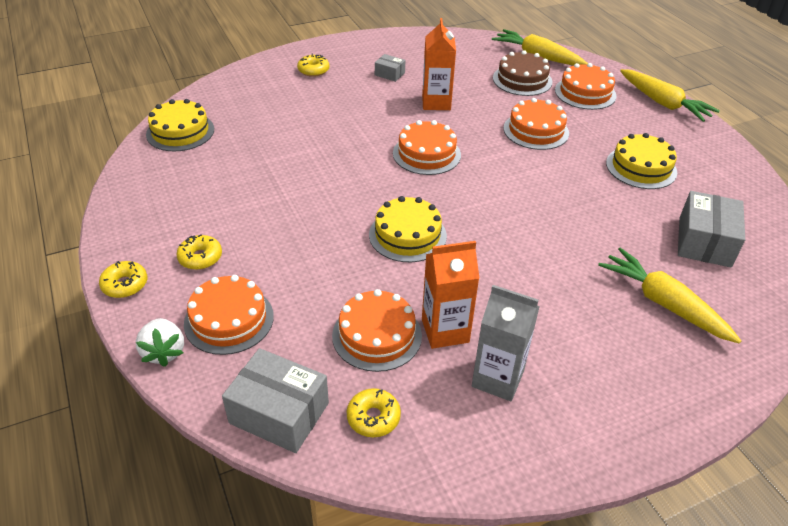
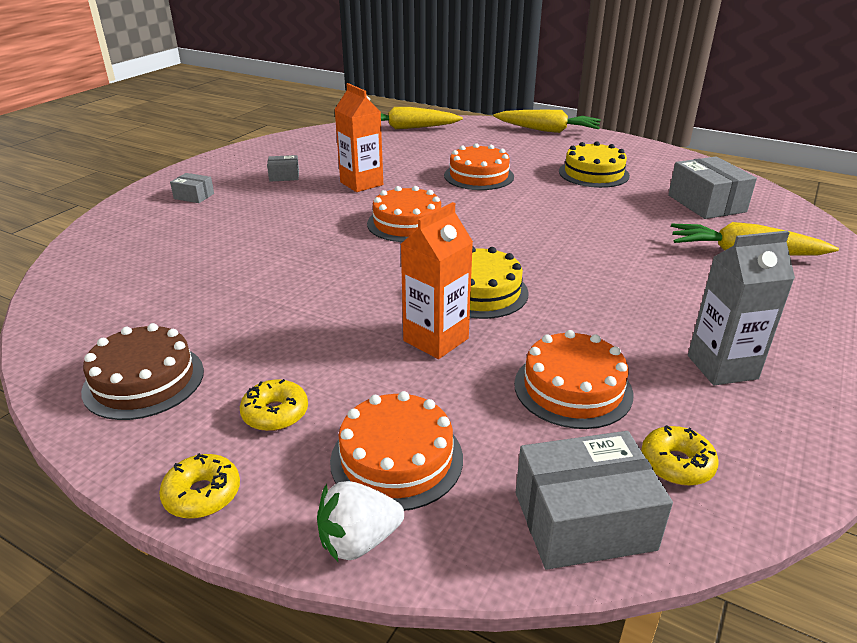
camera: 35 degrees left, 10 degrees down
white strawberry [136,318,184,367] -> white strawberry turned 120 degrees clockwise [317,481,404,562]
yellow cake [146,99,214,151] -> none
yellow donut [297,54,329,77] -> grey box [170,173,214,203]
orange carton [422,241,479,349] -> orange carton moved to [401,202,473,359]
brown cake [493,50,553,96] -> brown cake moved to [81,323,204,420]
orange cake [555,63,617,110] -> none

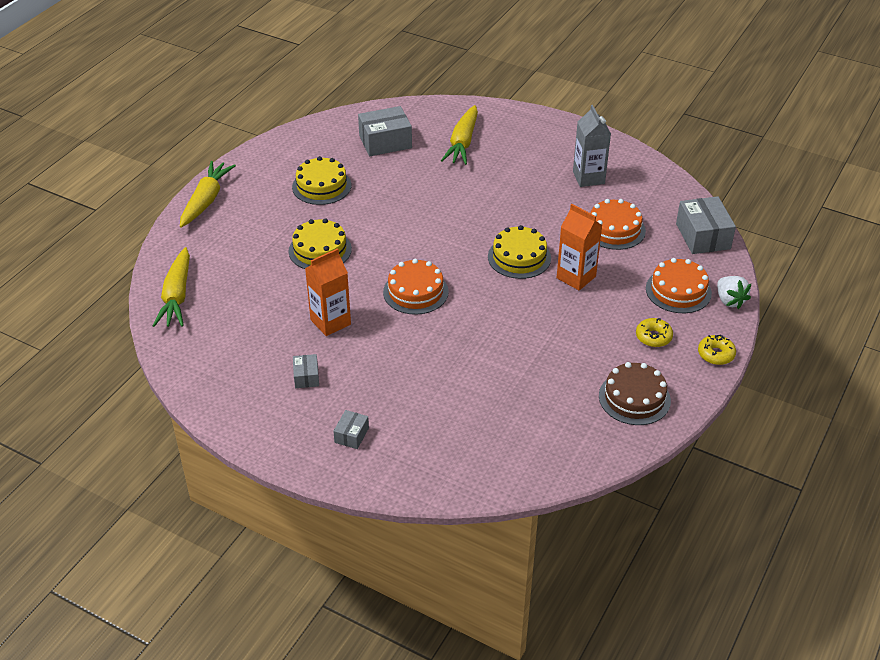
camera: 90 degrees left, 10 degrees up
orange cake [444,143,514,190] -> yellow cake [289,218,352,269]
yellow donut [641,425,719,486] -> none

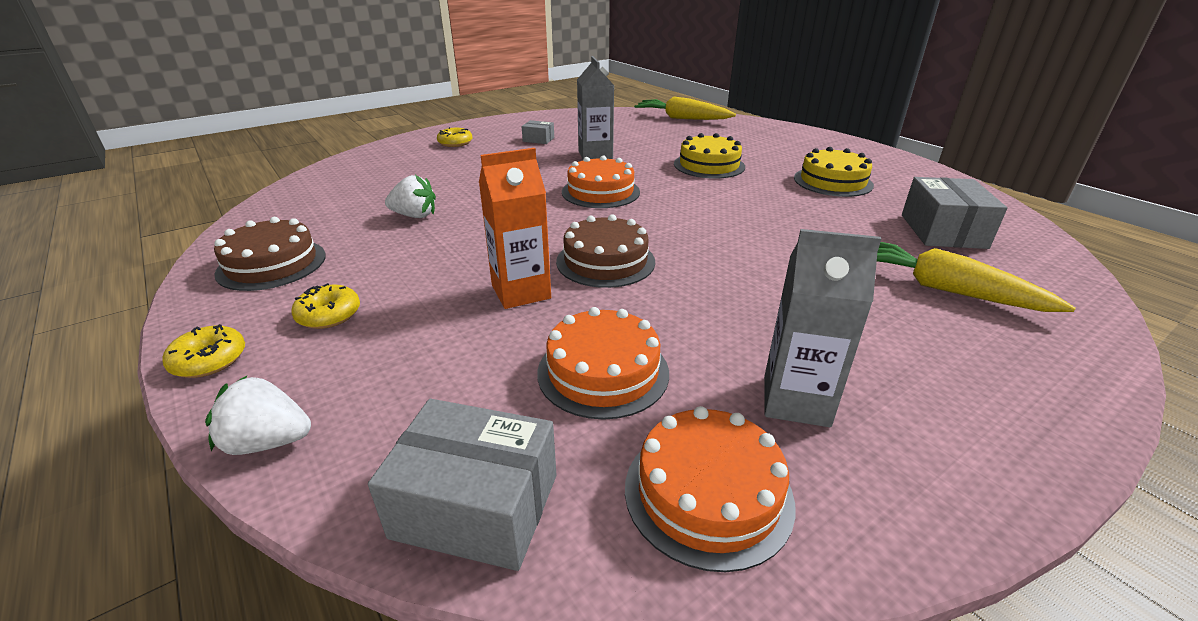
camera: 115 degrees right, 10 degrees down
yellow carrot [180,161,236,228] -> none
orange carton [305,248,351,336] -> grey carton [577,56,614,159]
grey box [333,410,369,449] -> yellow donut [437,127,472,147]
yellow cake [488,225,551,279] -> brown cake [556,214,655,288]
orange cake [646,258,712,313] -> orange cake moved to [625,406,795,572]
none -> white strawberry [385,175,436,218]

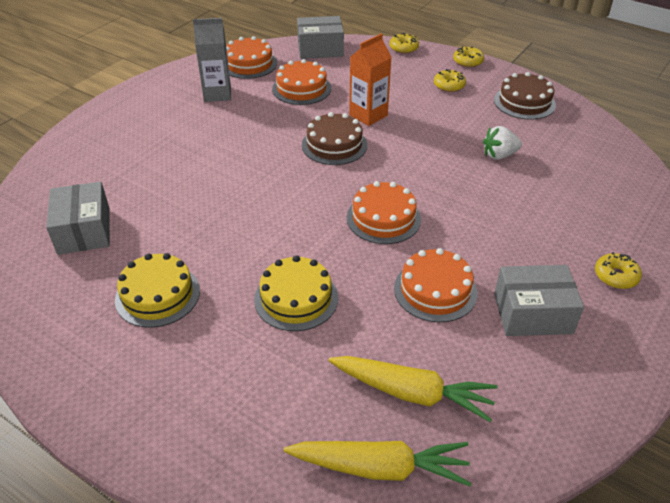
camera: 160 degrees right, 10 degrees up
white strawberry [205,376,311,455] -> yellow donut [390,33,419,54]
grey box [522,120,554,144] -> grey box [494,265,584,336], size x1.93
grey carton [577,56,614,159] -> orange cake [394,248,477,322]
yellow carrot [877,242,1076,312] -> yellow carrot moved to [329,356,498,422]

